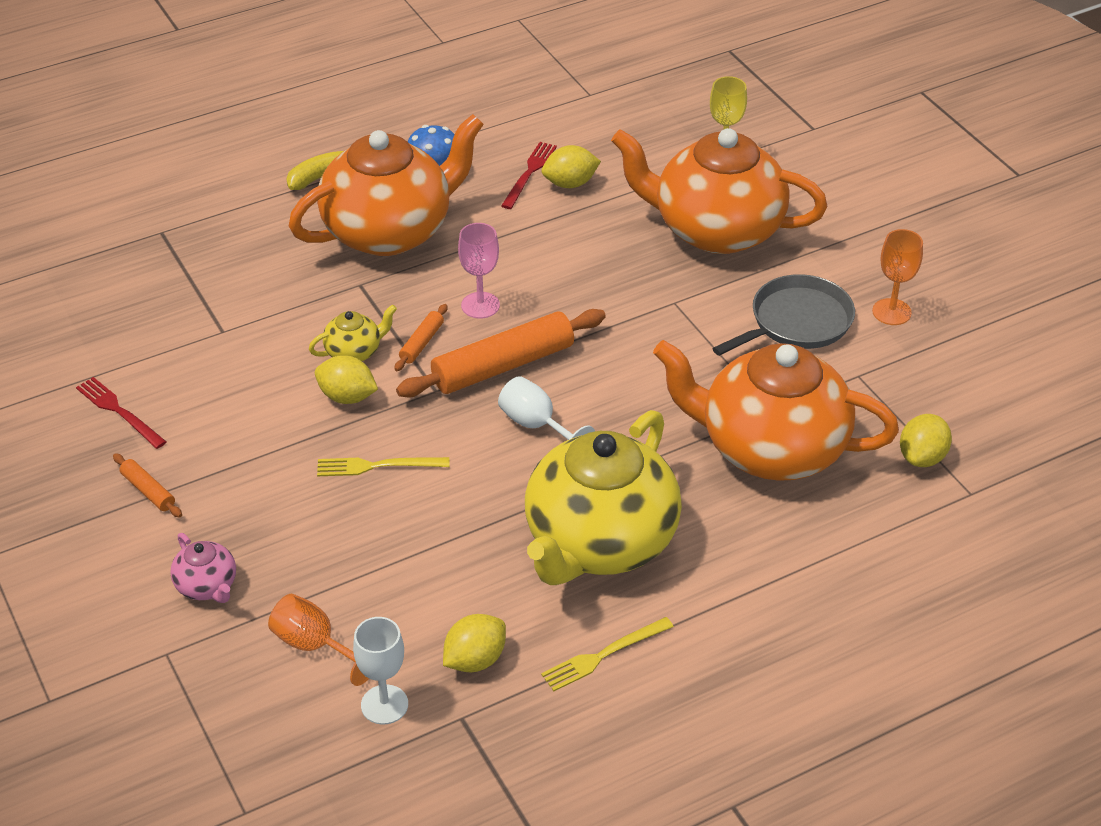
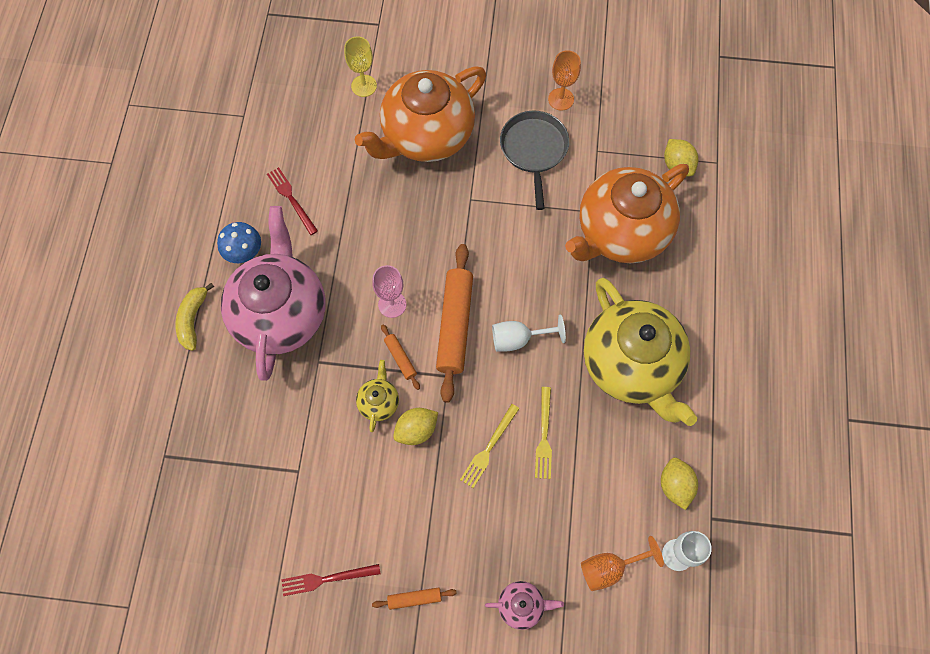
camera: 55 degrees left, 25 degrees up
orange teapot [289,114,484,256] -> pink teapot [221,206,326,381]
yellow fork [541,617,674,691] -> yellow fork moved to [535,387,552,479]
yellow lemon [542,145,601,188] -> none

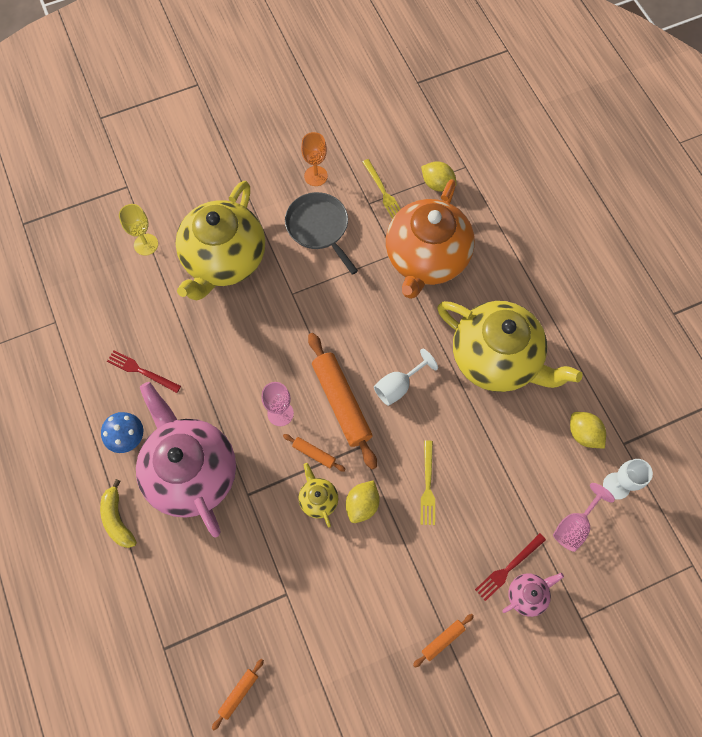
camera: 30 degrees left, 0 degrees up
red fork [281,564,380,596] -> red fork moved to [475,533,546,601]
orange teapot [355,66,486,162] -> yellow teapot [175,181,265,300]
yellow fork [535,387,552,479] -> yellow fork moved to [363,159,400,219]
orange goblet [581,536,664,591] -> pink goblet [553,483,615,552]
none -> orange rolling pin [212,659,264,730]

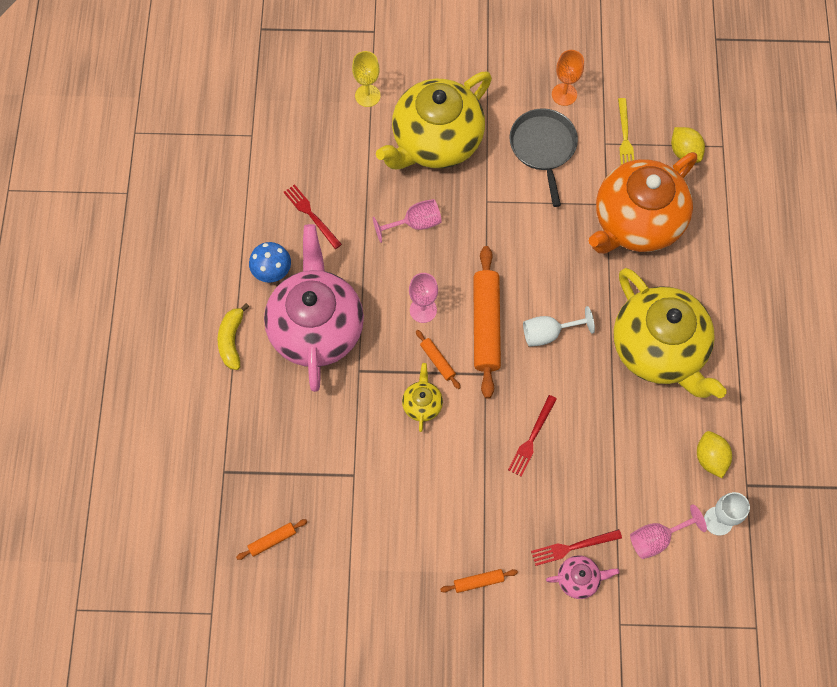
camera: 25 degrees right, 0 degrees up
yellow lemon [346,480,380,523] -> none
yellow fork [421,440,435,525] -> red fork [508,395,557,477]
none -> pink goblet [373,199,442,243]

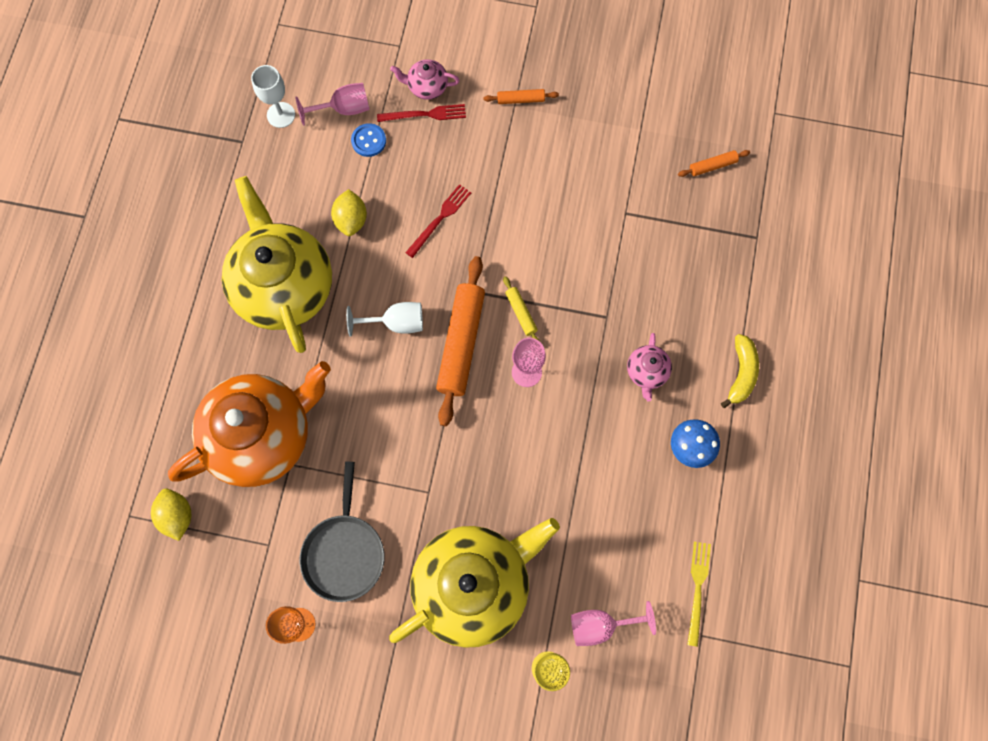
camera: 170 degrees left, 5 degrees up
pink teapot [264,224,364,392] -> pink teapot [627,333,672,402], size x0.41
red fork [284,184,342,249] -> none
pink goblet [373,199,442,243] -> pink goblet moved to [571,601,656,646]
yellow teapot [402,363,443,432] -> none
orange rolling pin [416,330,461,389] -> yellow rolling pin [503,276,539,341]
yellow fork [618,98,634,165] -> yellow fork moved to [687,542,711,647]
yellow lemon [697,431,732,478] -> yellow lemon moved to [331,189,367,236]
none -> blue button [351,123,386,157]

